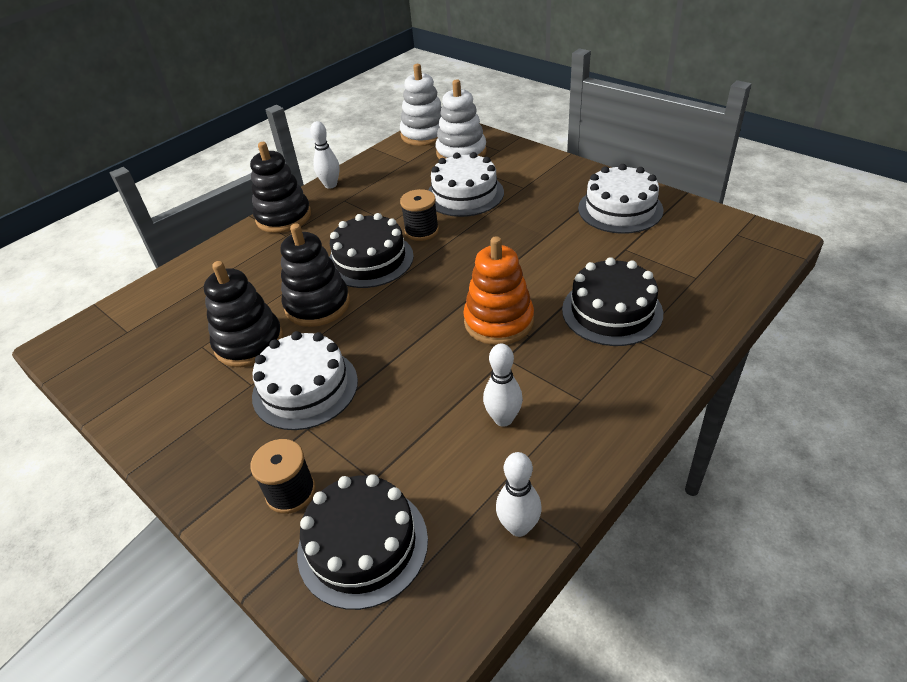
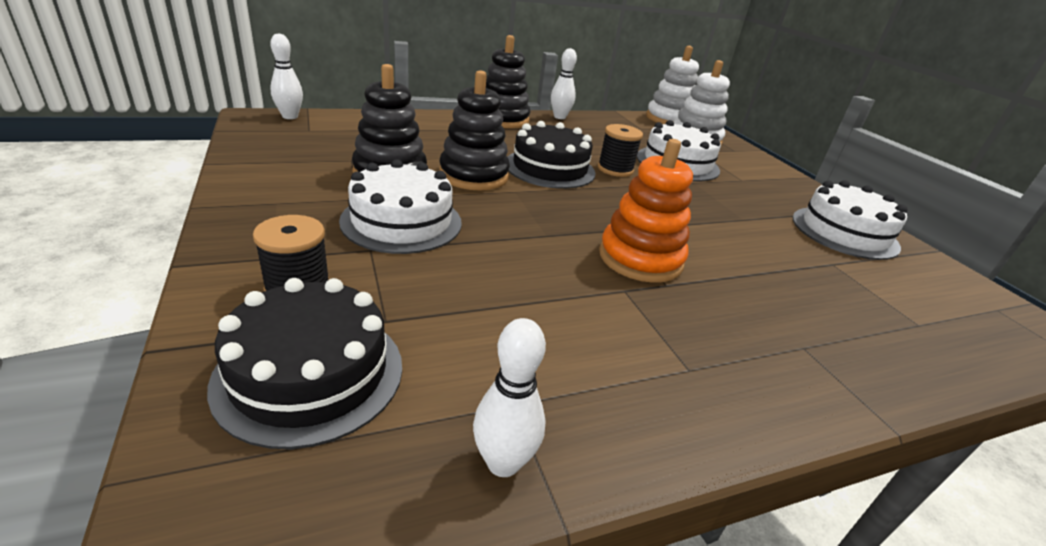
camera: 20 degrees right, 10 degrees down
white bowling pin [483,344,523,427] -> white bowling pin moved to [270,33,303,119]
black cake [562,257,663,346] -> none

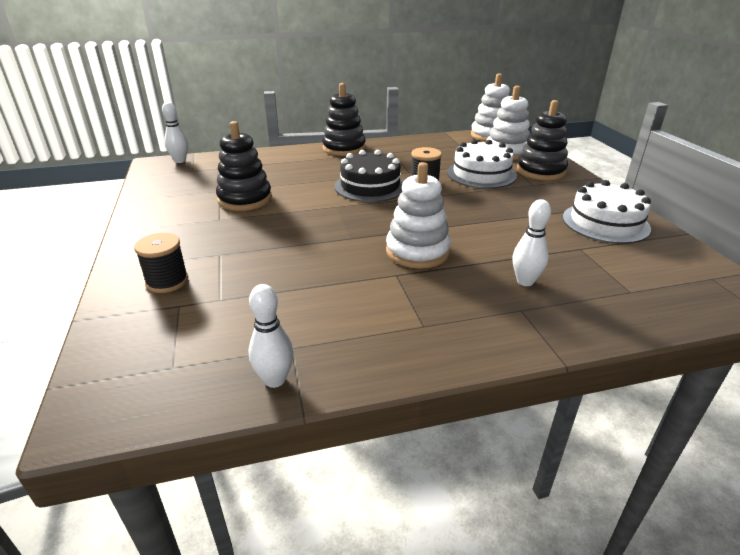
camera: 10 degrees right, 0 degrees up
black cake [207,278,402,449] -> none
white cake [339,159,462,254] -> none
black stacking toy [439,70,510,191] -> black stacking toy moved to [517,100,568,180]
white bowling pin [551,48,577,119] -> white bowling pin moved to [513,199,551,286]
orange stacking toy [599,139,693,283] -> white stacking toy [386,162,451,269]

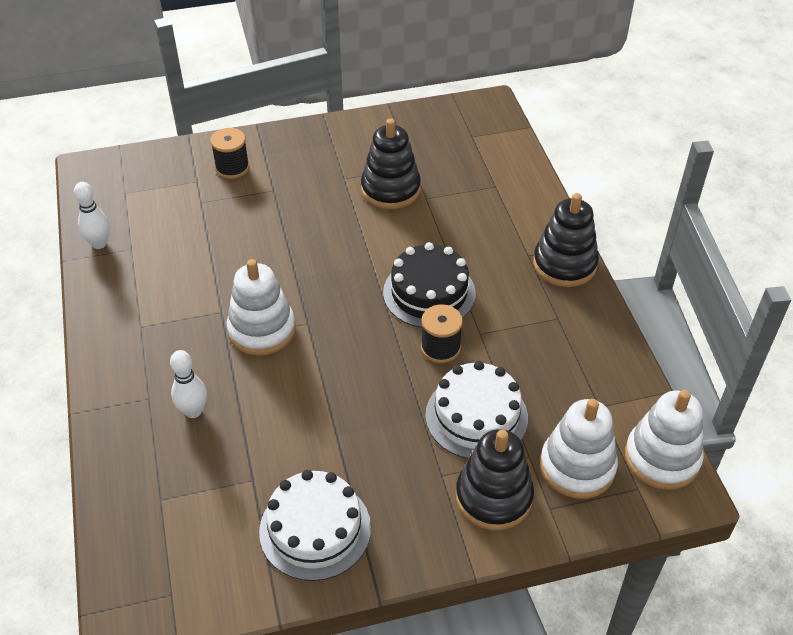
camera: 90 degrees right, 15 degrees up
white bowling pin [162,102,188,163] -> none

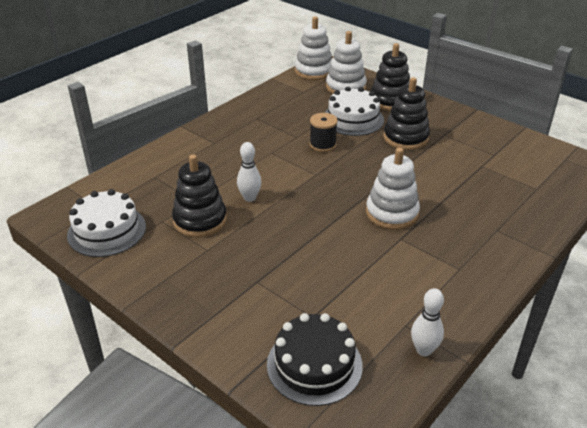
camera: 125 degrees left, 10 degrees down
white bowling pin [170,350,207,418] -> white bowling pin moved to [237,142,262,202]
black spool [210,128,249,179] -> none
white cake [259,470,371,581] -> white cake moved to [67,189,146,257]
black cake [383,242,476,328] -> black cake moved to [267,313,363,406]
black stacking toy [533,193,599,287] -> black stacking toy moved to [383,77,430,150]

